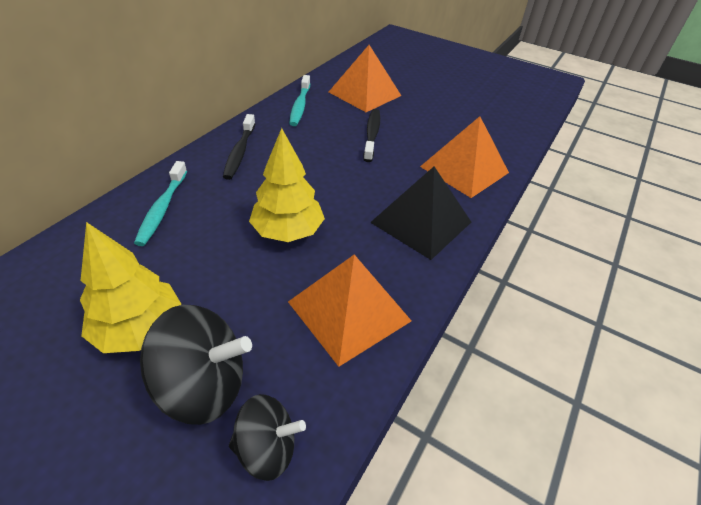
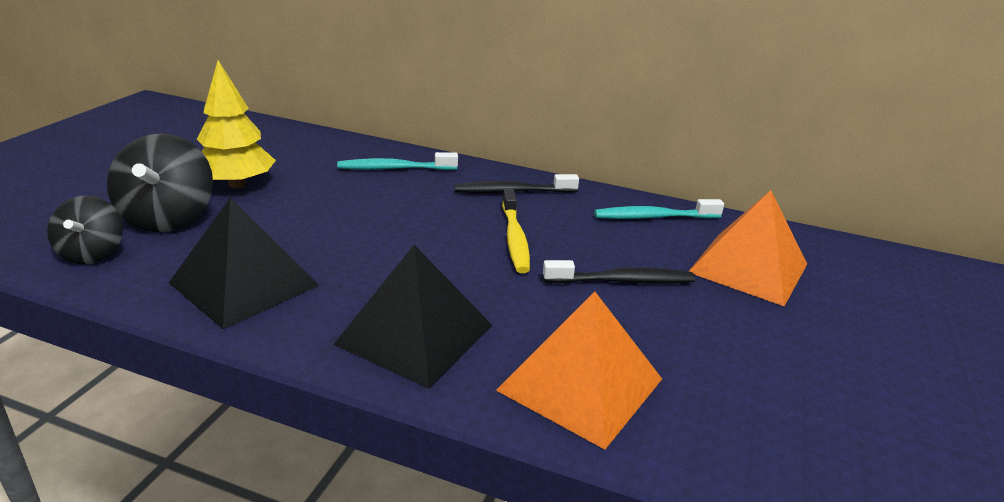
camera: 80 degrees right, 15 degrees down
yellow tree [249,128,325,242] -> none
orange pyramid [288,255,411,367] -> black pyramid [169,198,319,329]
none -> yellow toothbrush [502,189,530,273]

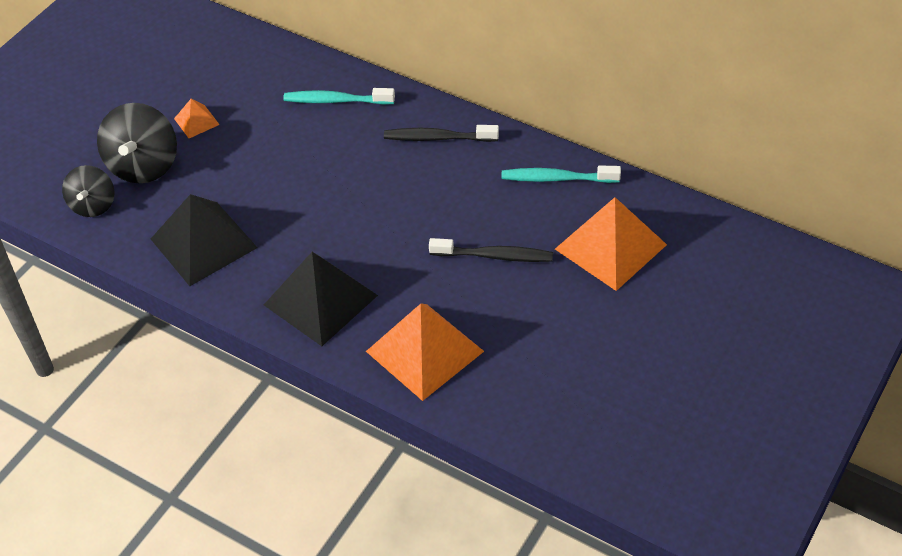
camera: 15 degrees right, 20 degrees up
yellow tree [197,60,276,188] -> orange pyramid [174,99,220,138]
yellow toothbrush [502,189,530,273] -> none

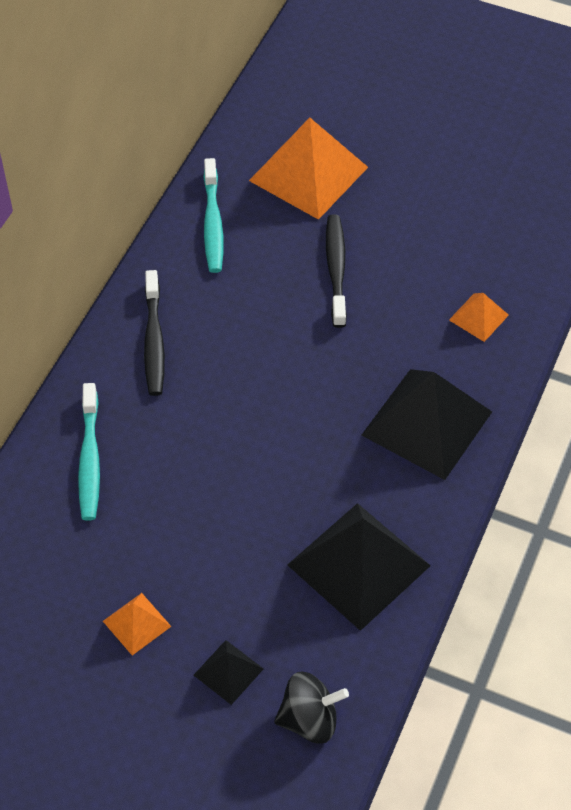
camera: 100 degrees left, 5 degrees up
black spinning top [97,103,177,183] -> black pyramid [194,640,263,705]
orange pyramid [366,304,484,401] -> orange pyramid [449,293,509,342], size x0.47

